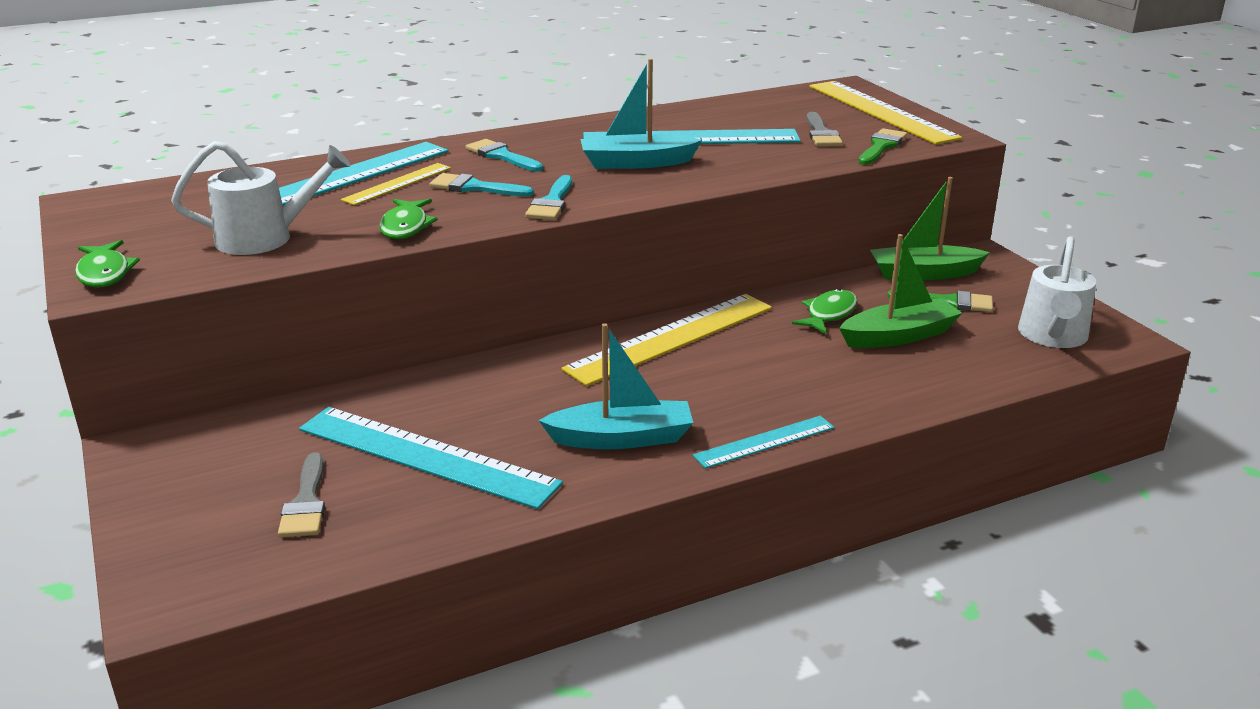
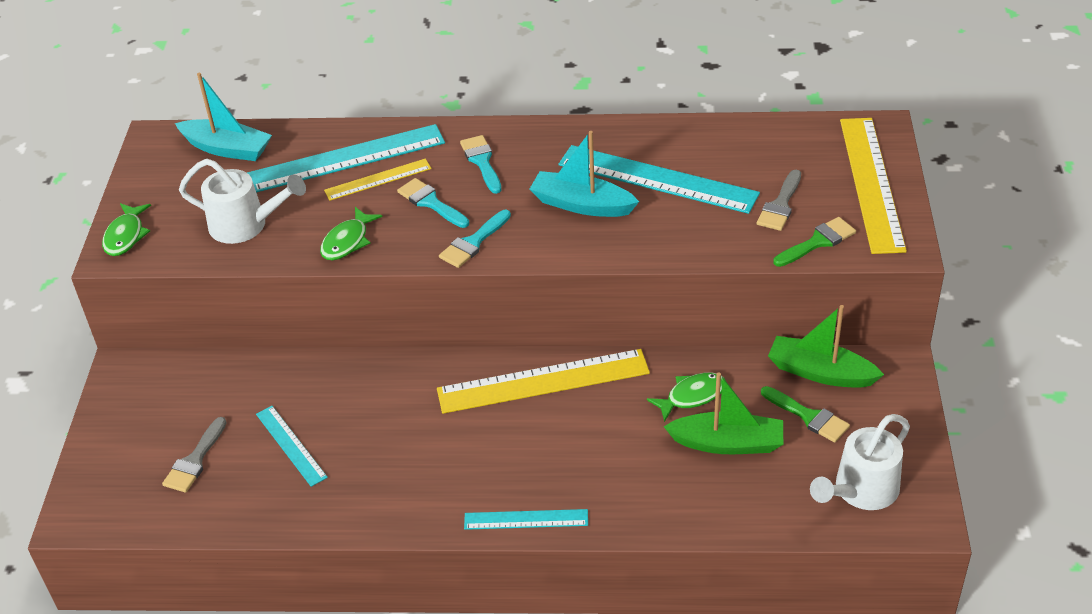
camera: 30 degrees right, 15 degrees up
turquoise ruler [299,407,563,509] -> turquoise ruler [256,406,328,487], size x0.54
turquoise boat [539,323,693,449] -> turquoise boat moved to [175,73,272,161]

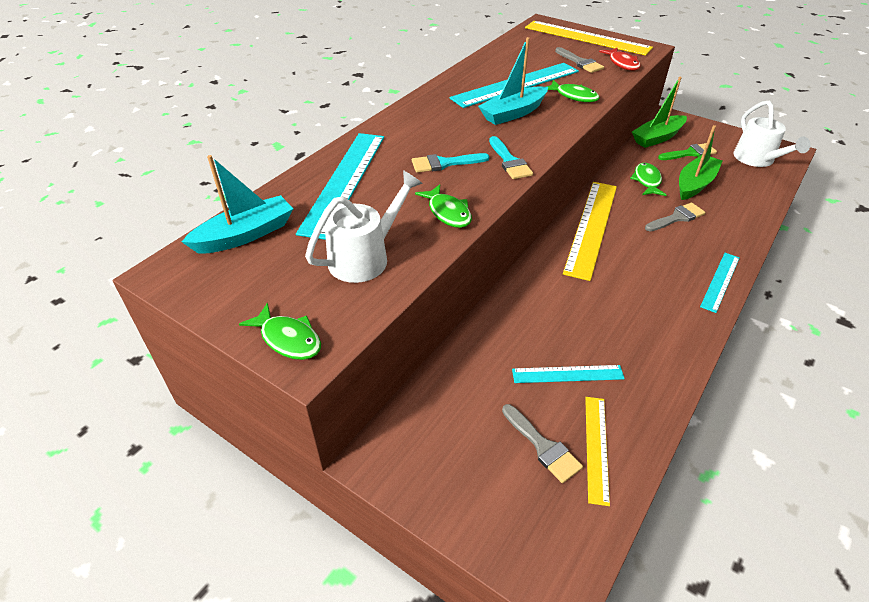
camera: 60 degrees left, 0 degrees up
yellow ruler [324,159,432,201] -> yellow ruler moved to [585,397,610,506]
turquoise brush [460,135,502,194] -> none
green brush [773,217,856,267] -> red fish [599,48,641,71]
none -> green fish [546,80,600,102]
none -> grey brush [645,202,706,231]

